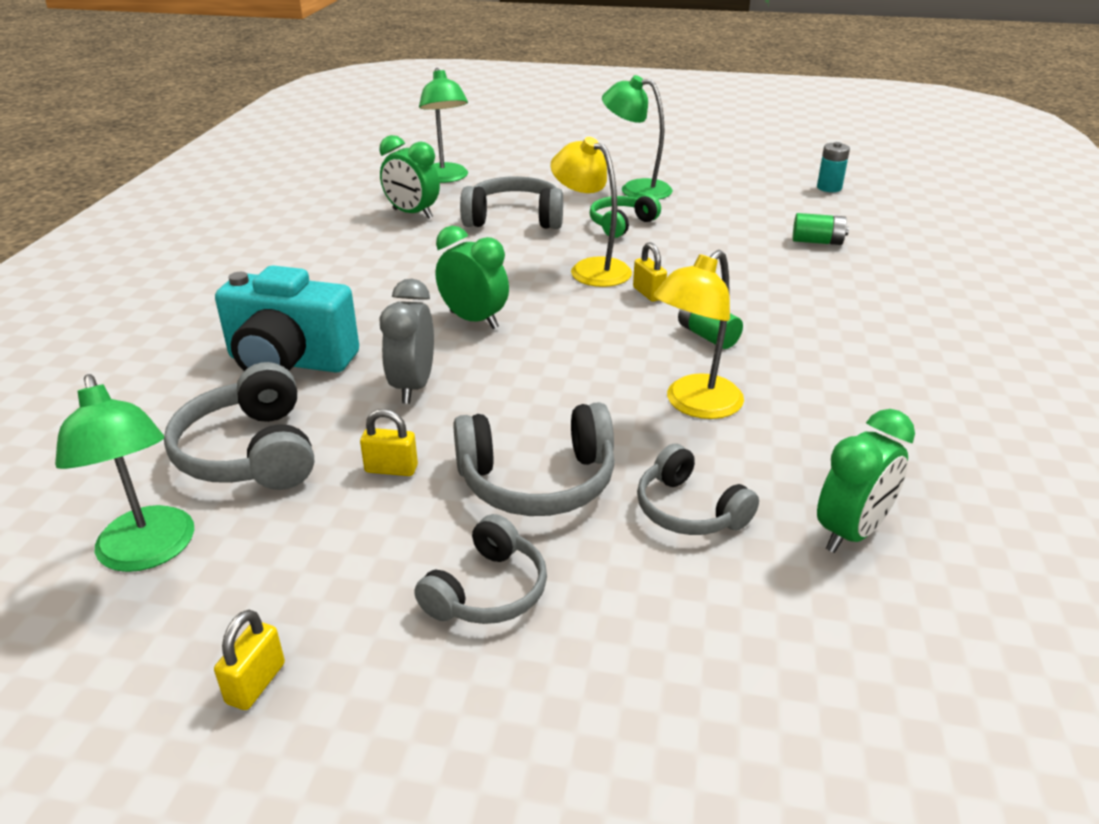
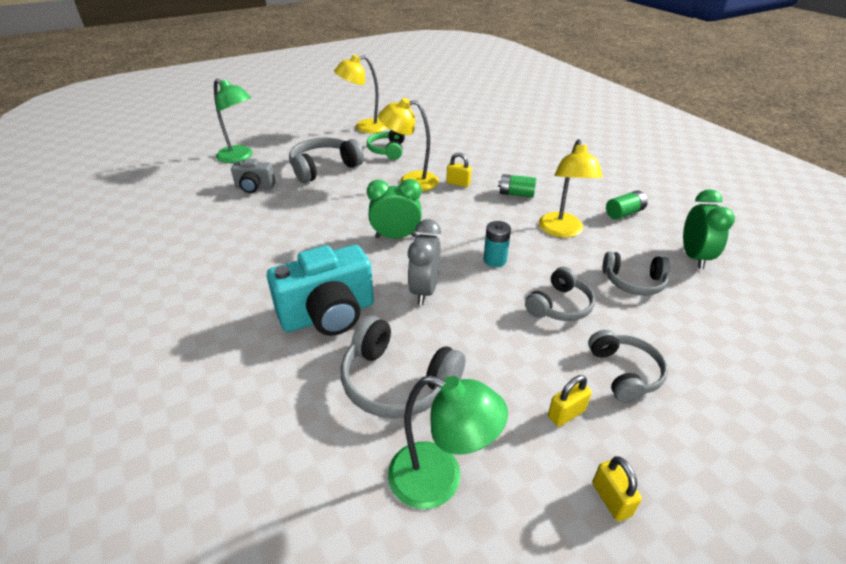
camera: 40 degrees left, 5 degrees up
yellow padlock [360,409,418,476] -> yellow padlock moved to [548,375,592,426]
green clock [379,135,440,219] -> grey camera [231,159,276,193]
grey clock [379,279,434,404] -> grey clock turned 45 degrees clockwise [407,219,441,305]
grey headphones [453,402,615,516] -> grey headphones [525,267,595,321], size x0.66
green lamp [602,75,673,200] -> yellow lamp [334,55,387,133]
green battery [793,213,849,245] -> green battery moved to [606,190,648,220]
turquoise battery [817,142,850,192] -> turquoise battery moved to [483,221,511,267]

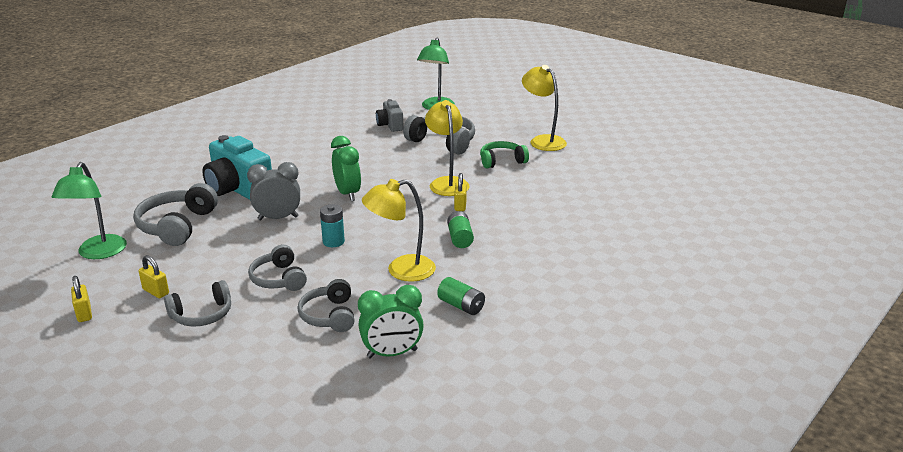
camera: 70 degrees right, 10 degrees down
grey headphones [525,267,595,321] -> grey headphones turned 45 degrees clockwise [248,244,307,291]
yellow padlock [592,456,642,522] -> yellow padlock turned 75 degrees counterclockwise [71,276,92,322]

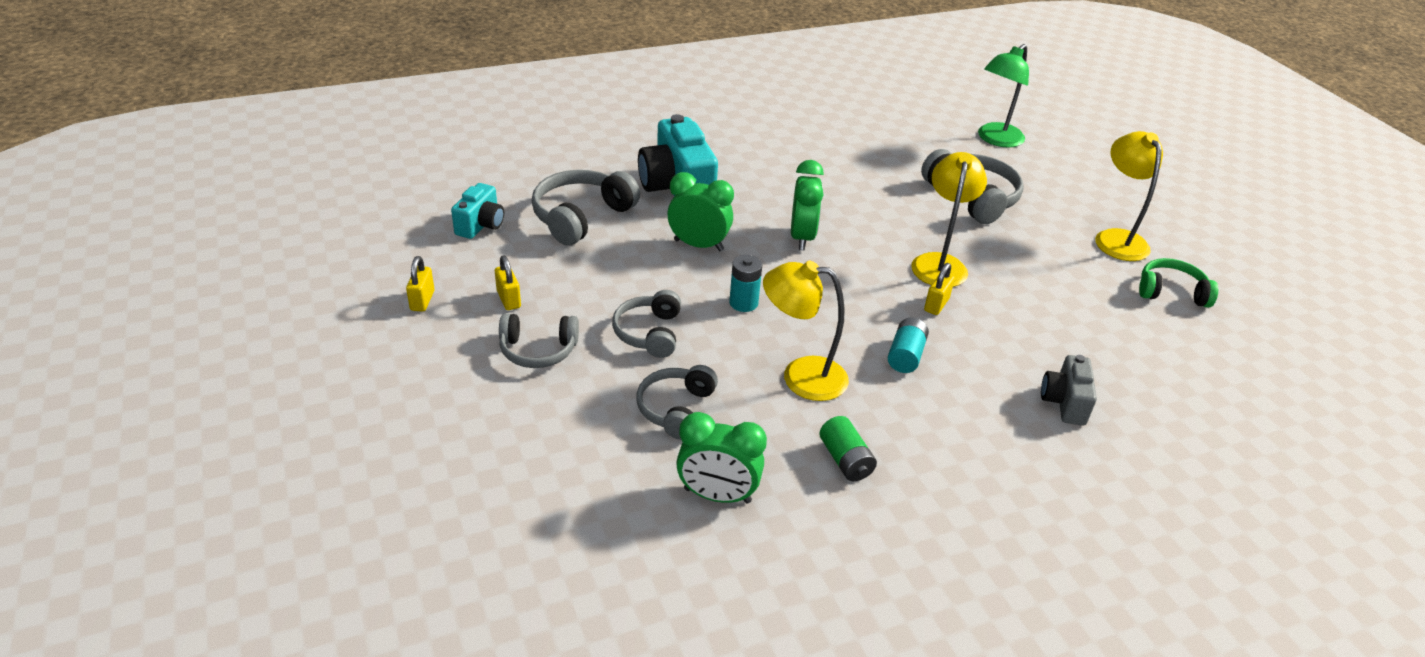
camera: 25 degrees right, 10 degrees up
green lamp [52,162,127,259] -> turquoise camera [451,183,504,239]
grey clock [247,162,300,220] -> green clock [667,172,734,251]
grey camera [376,99,404,132] -> grey camera moved to [1041,355,1097,426]
green battery [447,211,474,248] -> turquoise battery [888,318,929,373]
green headphones [480,141,529,168] -> green headphones moved to [1139,258,1218,308]

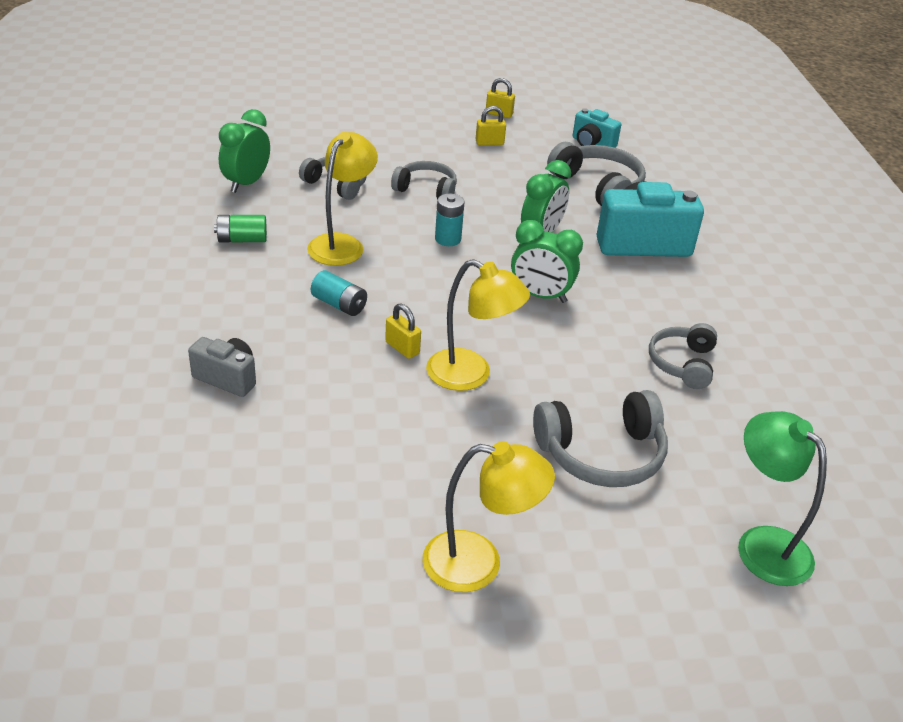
camera: 105 degrees right, 0 degrees up
grey headphones [499,313,579,368] -> grey headphones moved to [649,323,717,389]
green headphones [1139,258,1218,308] -> none

